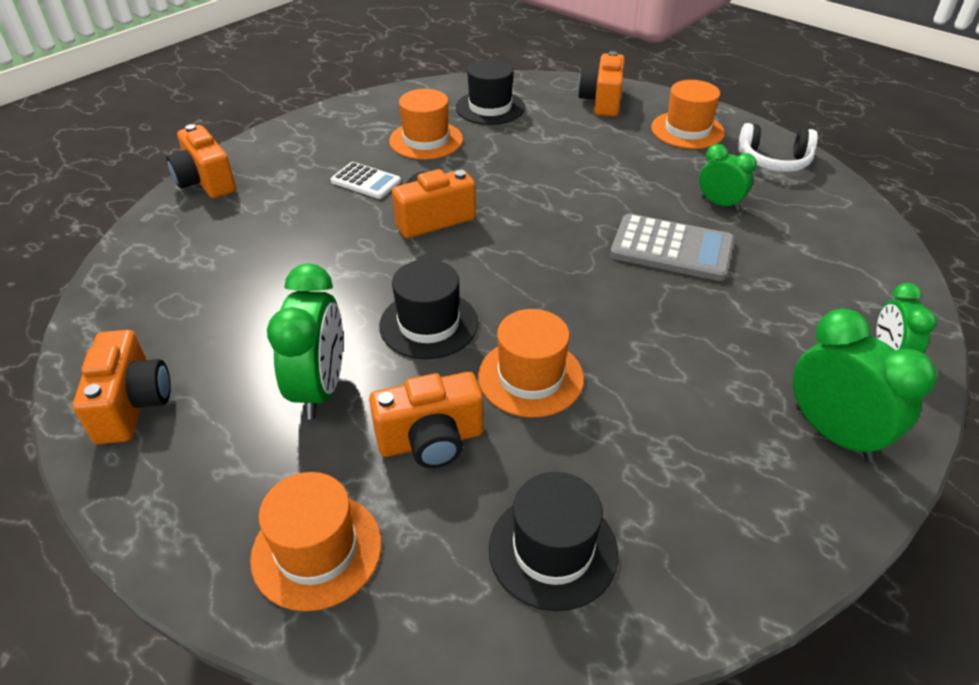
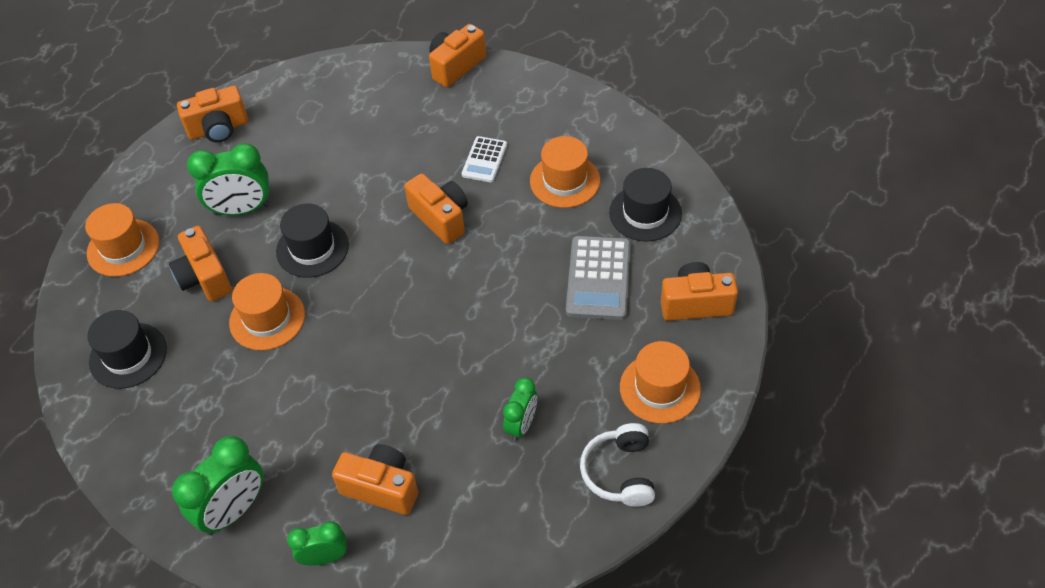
camera: 80 degrees right, 10 degrees up
grey calculator [610,214,734,281] -> grey calculator moved to [566,236,631,320]
none -> orange camera [332,444,418,515]

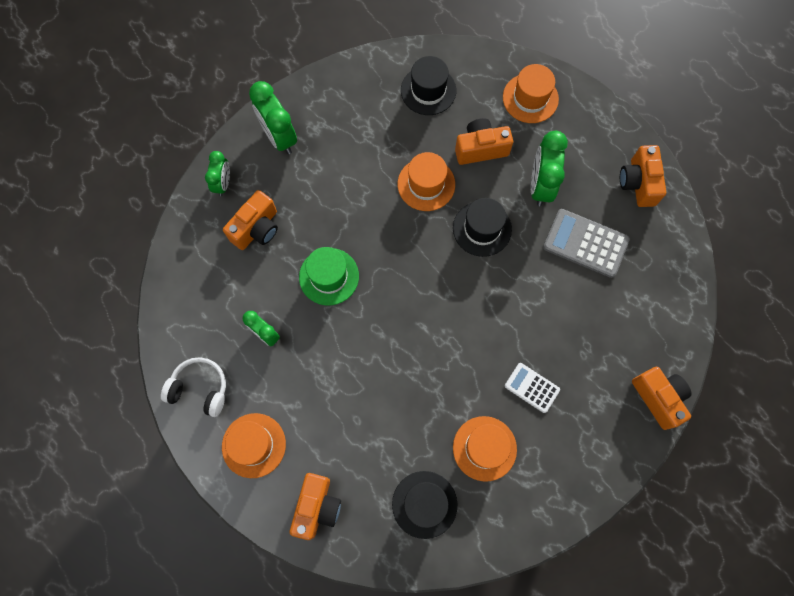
camera: 105 degrees right, 20 degrees up
orange camera [404,173,468,244] -> none
grey calculator [566,236,631,320] -> grey calculator moved to [543,209,630,278]
none -> green hat [299,247,359,305]

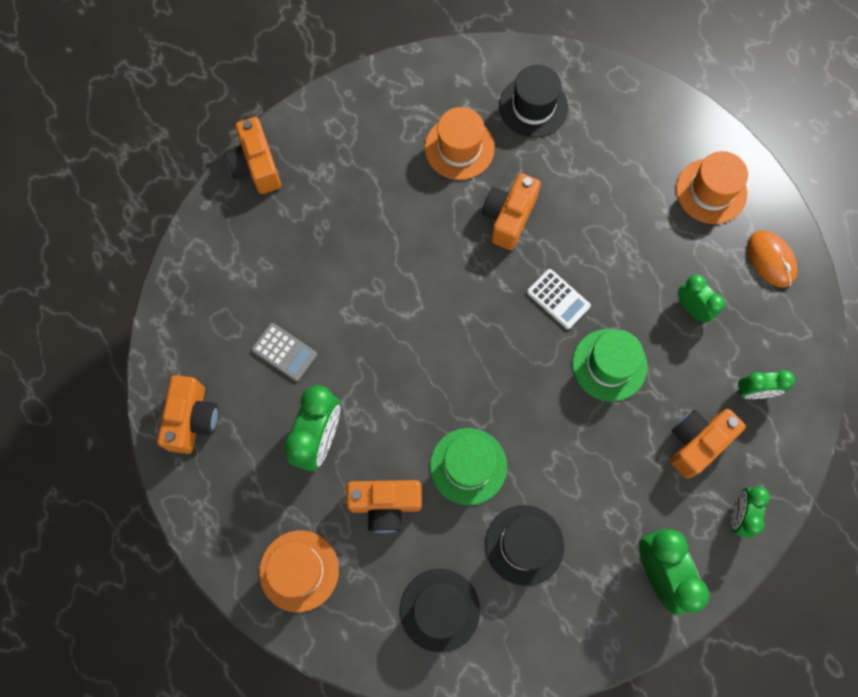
camera: 170 degrees left, 0 degrees up
white headphones [161,357,226,417] -> orange mouse [747,230,797,288]
orange camera [290,473,341,540] -> orange camera moved to [482,173,541,250]
orange hat [398,152,455,211] -> green hat [430,428,507,505]
black hat [453,198,512,257] -> black hat moved to [485,505,564,586]
white calculator [505,363,560,413] -> white calculator moved to [527,269,591,329]
grey calculator [543,209,630,278] -> grey calculator [251,323,317,381], size x0.61
none -> green clock [736,370,795,399]

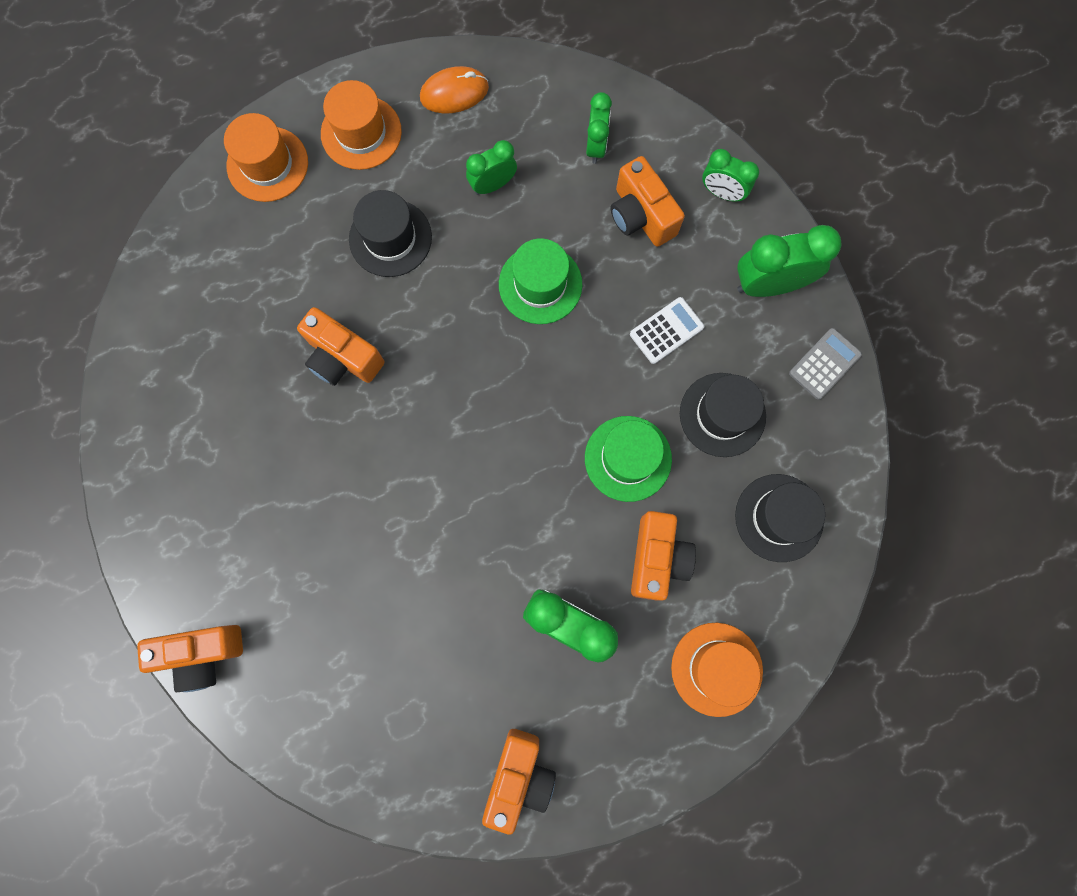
camera: 80 degrees left, 5 degrees up
orange camera [157,375,219,454] -> orange camera turned 90 degrees clockwise [482,729,556,835]
grey calculator [251,323,317,381] -> grey calculator moved to [789,328,862,400]
orange hat [425,107,495,180] -> orange hat moved to [224,113,308,202]
black hat [499,65,568,138] -> black hat moved to [349,190,432,277]
white calculator [527,269,591,329] -> white calculator moved to [630,297,704,364]

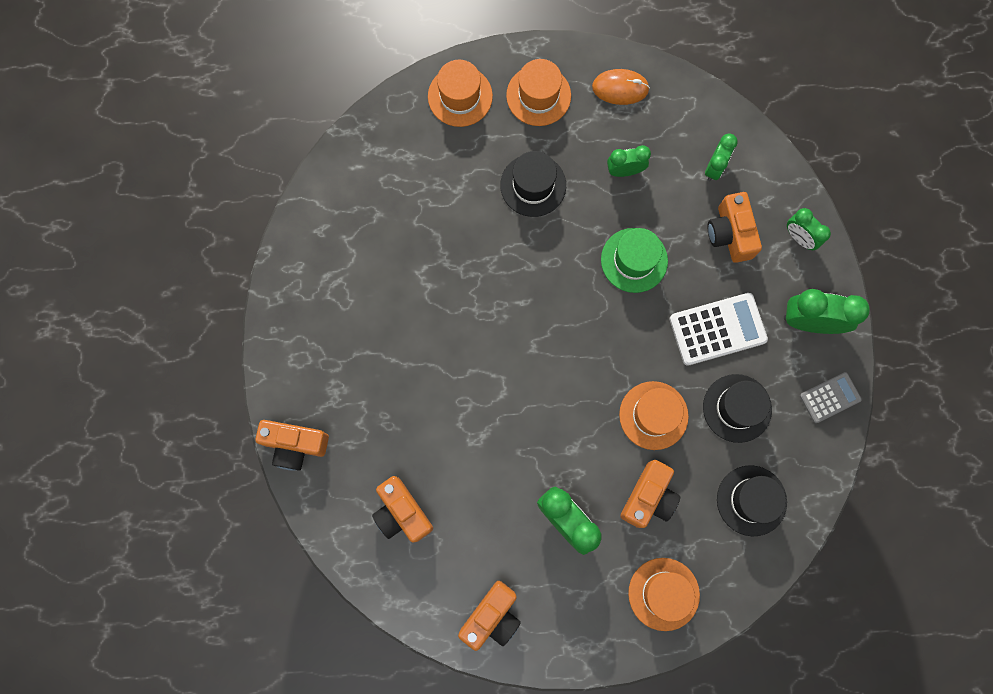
camera: 20 degrees right, 0 degrees up
orange camera [297,307,385,386] -> orange camera moved to [372,476,433,543]
green hat [585,416,672,502] -> orange hat [619,381,689,450]
white calculator [630,297,704,364] -> white calculator [670,293,768,366], size x1.65

